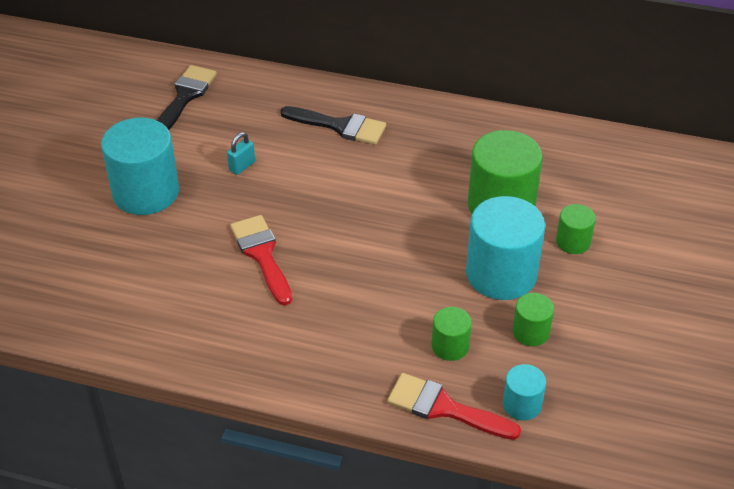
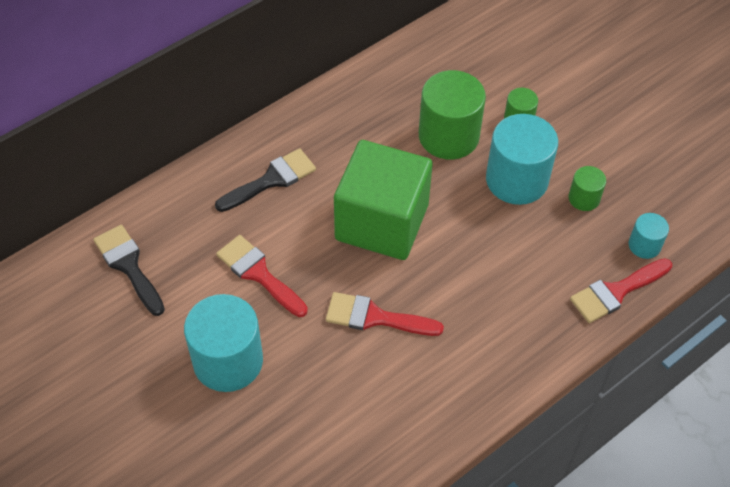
camera: 55 degrees left, 10 degrees up
turquoise padlock [227,132,255,175] -> red brush [216,235,308,317]
green cylinder [432,307,472,361] -> none
none -> green cube [334,140,433,260]

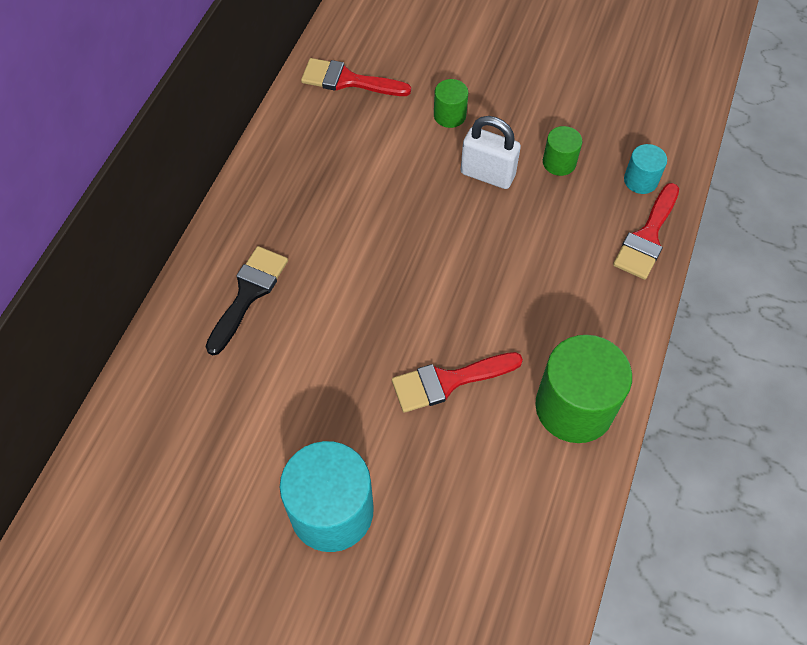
camera: 30 degrees left, 5 degrees up
black brush [93,225,165,316] -> none
red brush [216,235,308,317] -> red brush moved to [301,58,411,96]
green cube [334,140,433,260] -> none
green cylinder [419,70,486,159] -> green cylinder moved to [535,335,632,443]
turquoise cylinder [486,114,558,205] -> white padlock [461,116,521,189]

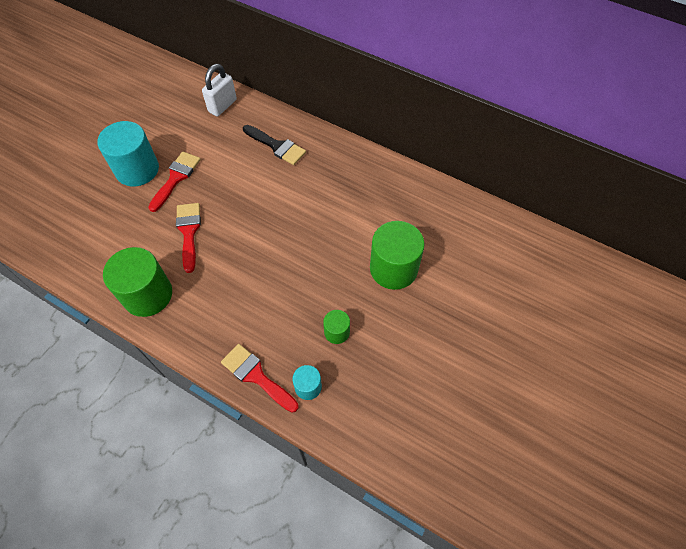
camera: 100 degrees right, 0 degrees up
red brush [301,58,411,96] -> red brush moved to [148,152,201,212]
green cylinder [434,79,468,128] -> green cylinder [370,221,425,290], size x2.00
white padlock [461,116,521,189] -> white padlock moved to [202,64,237,116]

